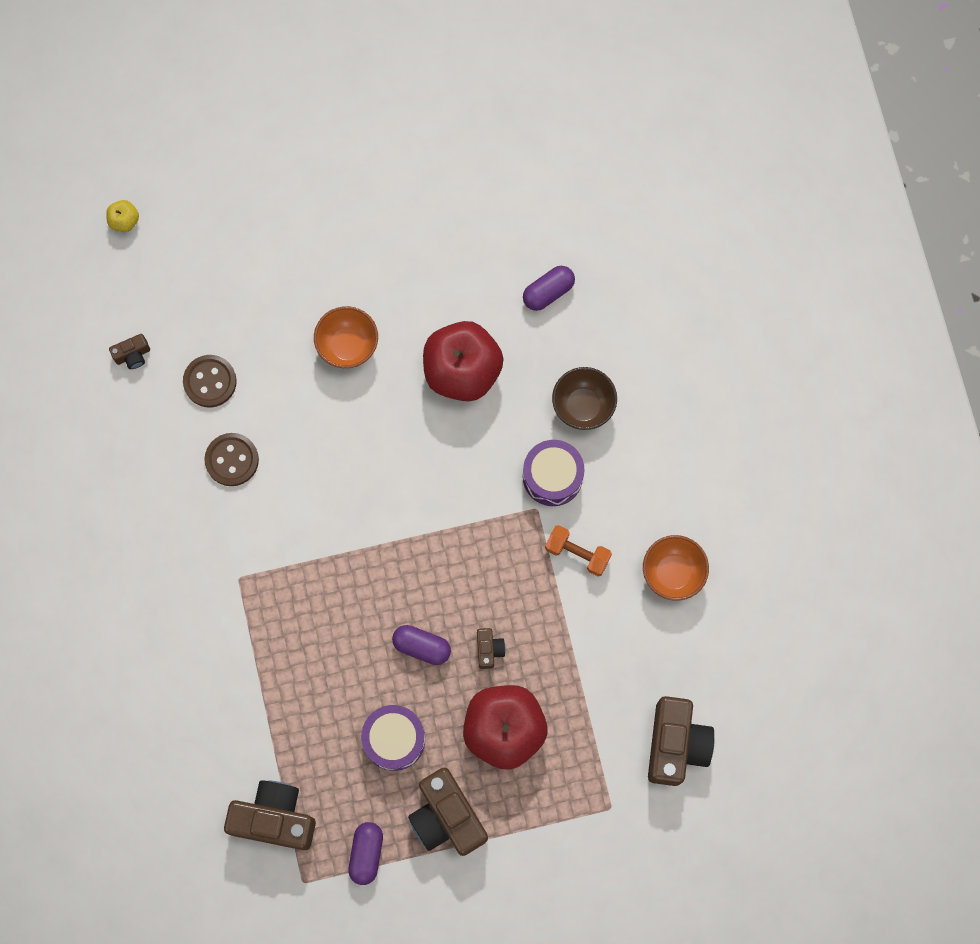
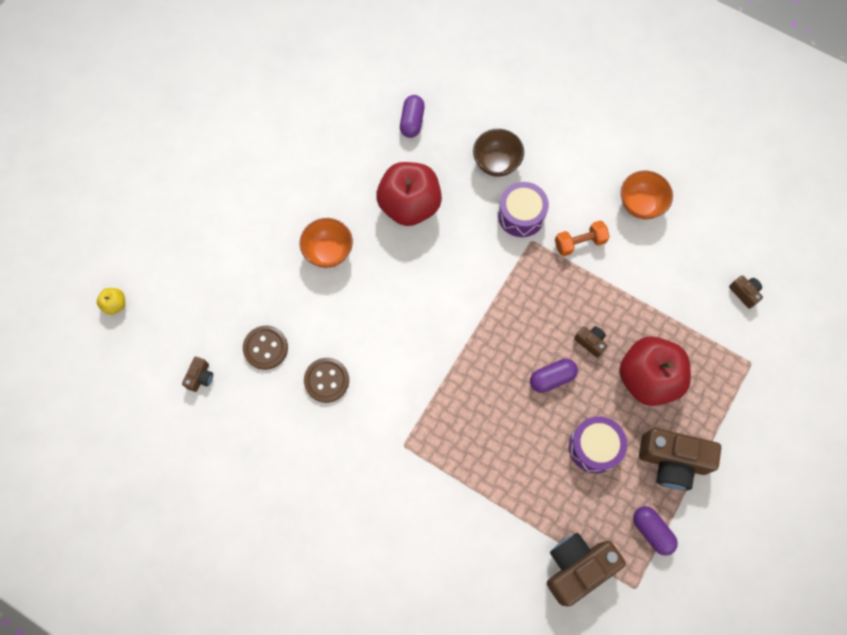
camera: 45 degrees left, 5 degrees down
brown camera [648,696,714,786] -> brown camera [729,275,763,309], size x0.47

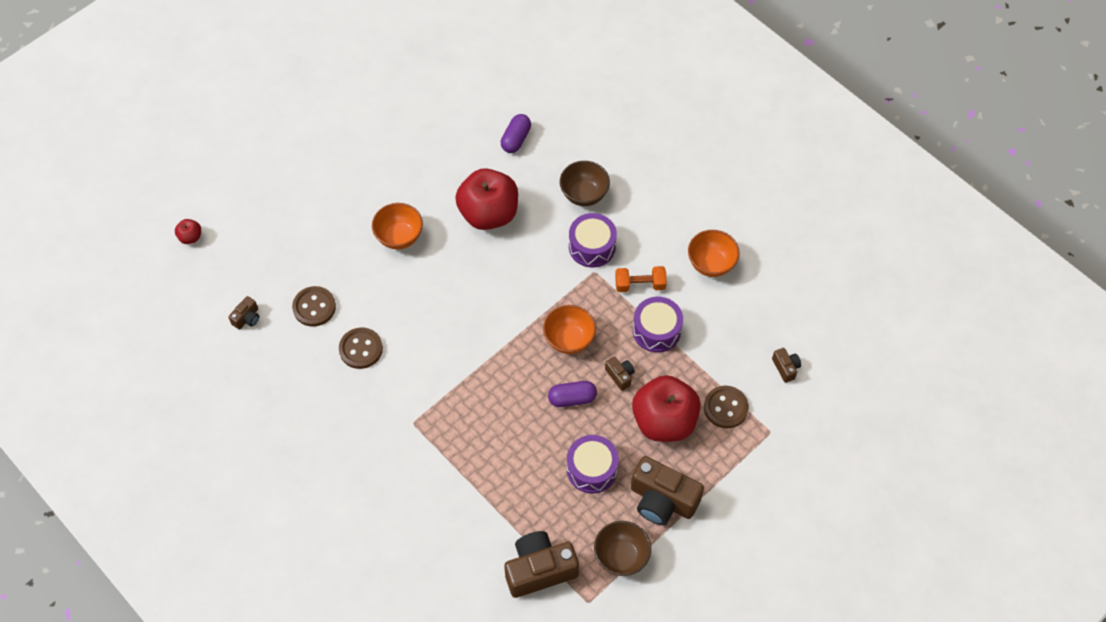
camera: 15 degrees right, 10 degrees down
yellow apple [97,288,125,315] -> red apple [175,219,201,244]
purple capsule [633,506,678,556] -> brown bowl [594,521,651,576]
none -> orange bowl [543,305,596,354]
none -> purple drum [633,297,683,353]
none -> brown button [704,385,749,428]

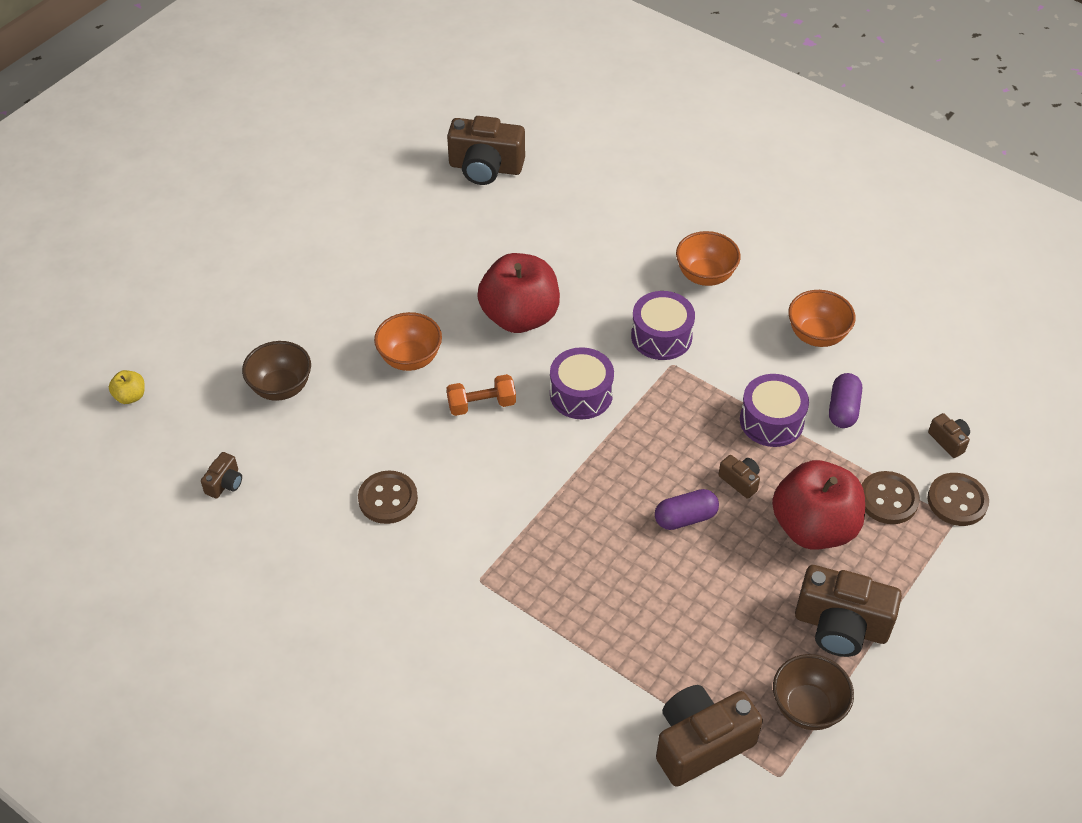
camera: 10 degrees left, 10 degrees down
red apple [175,219,201,244] -> yellow apple [109,370,145,404]
brown button [292,286,336,327] -> brown button moved to [927,473,989,526]
purple capsule [501,114,531,153] -> purple capsule moved to [829,373,862,428]
orange bowl [543,305,596,354] -> orange bowl moved to [676,231,741,286]
brown bowl [560,161,610,206] -> brown bowl moved to [242,341,311,401]
purple drum [567,435,619,494] -> purple drum moved to [550,347,614,419]
orange dumbbell [615,266,667,292] -> orange dumbbell moved to [447,374,516,416]
none -> brown camera [447,116,525,185]

